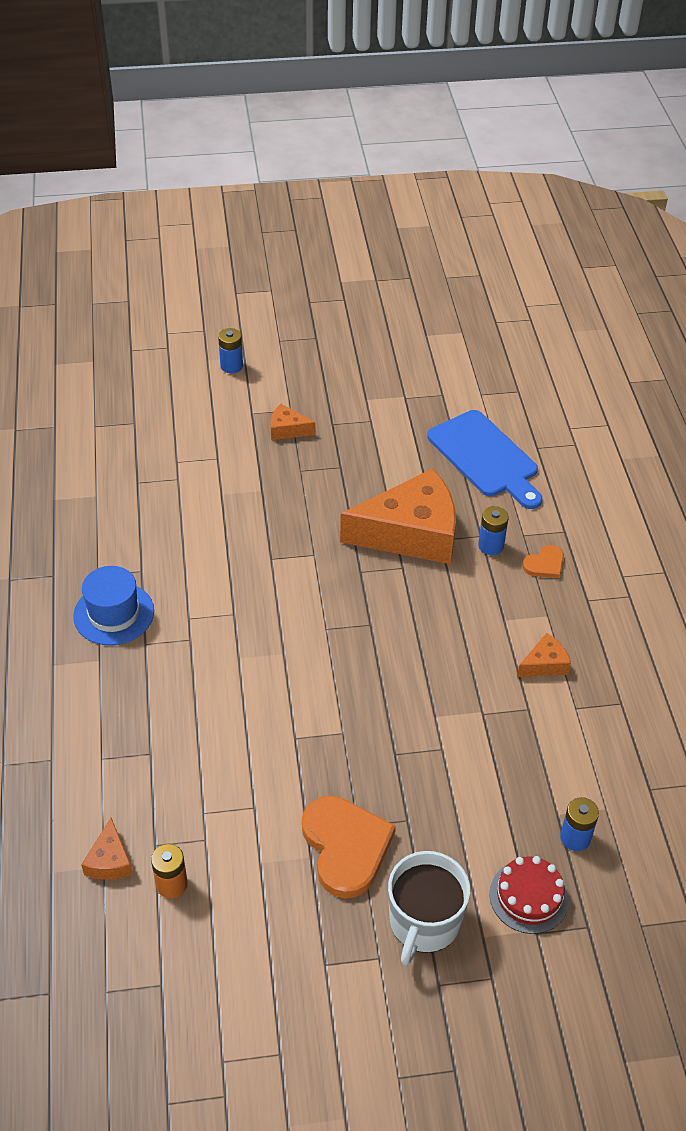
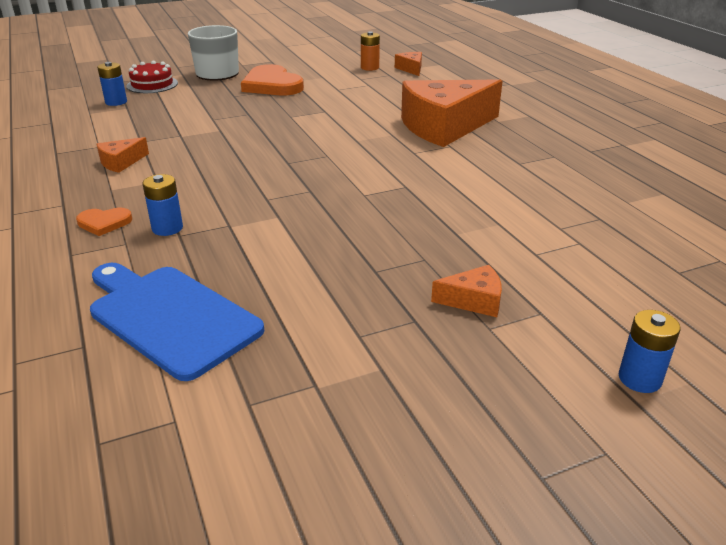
camera: 165 degrees right, 15 degrees down
blue hat [73,566,154,645] -> none
orange cheese [340,468,456,564] -> orange cheese moved to [401,79,503,147]
orange heart [522,545,564,578] -> orange heart turned 135 degrees counterclockwise [76,207,132,236]

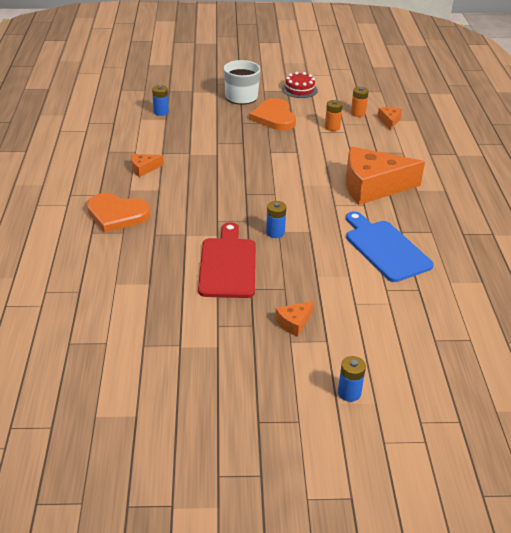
camera: 20 degrees right, 5 degrees up
orange heart [76,207,132,236] -> orange heart [87,193,151,233], size x2.00
blue cutting board [90,263,264,381] -> blue cutting board moved to [346,211,434,282]
red cake [127,61,178,93] -> red cake moved to [282,72,318,98]
blue battery [143,174,183,236] -> blue battery moved to [266,201,286,238]
orange cheese [431,265,502,317] -> orange cheese turned 120 degrees clockwise [275,301,314,337]
none -> red cutting board [198,222,256,298]
none -> orange battery [325,100,343,131]

